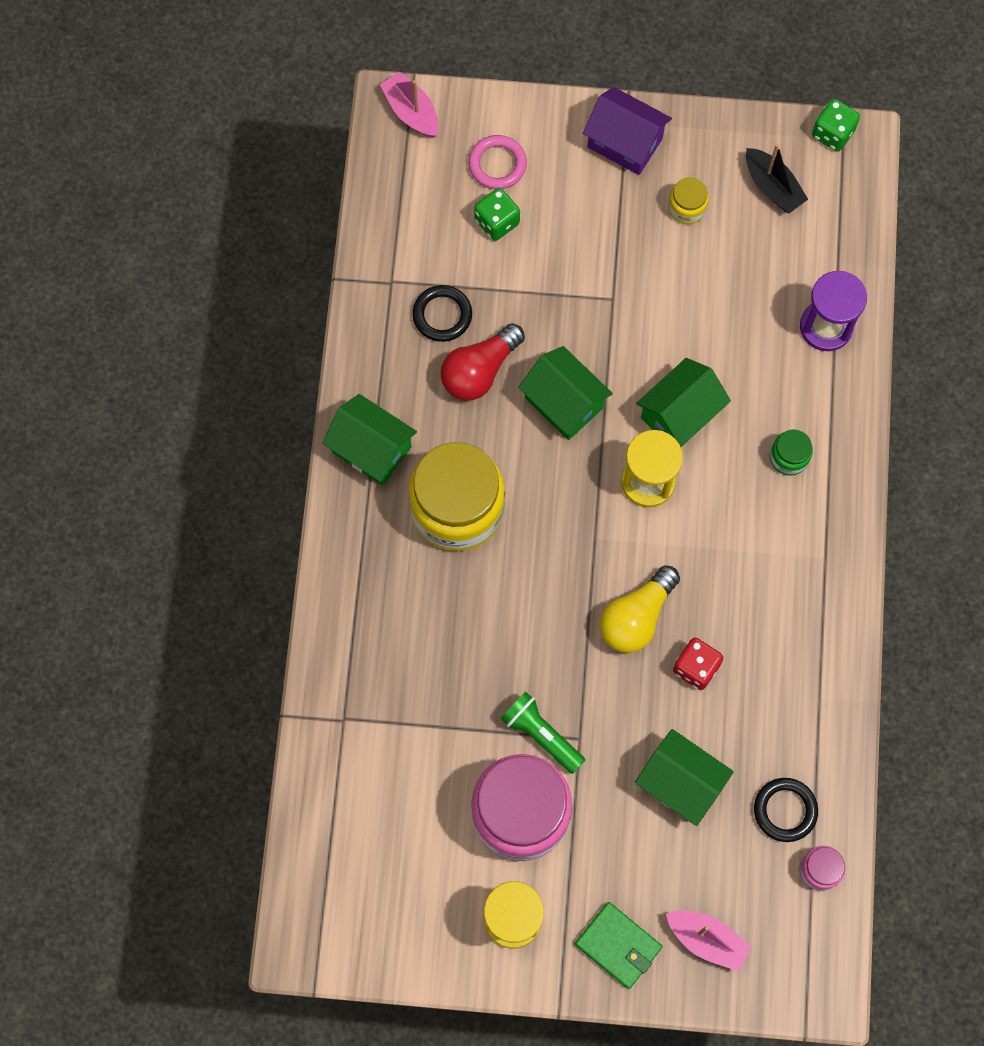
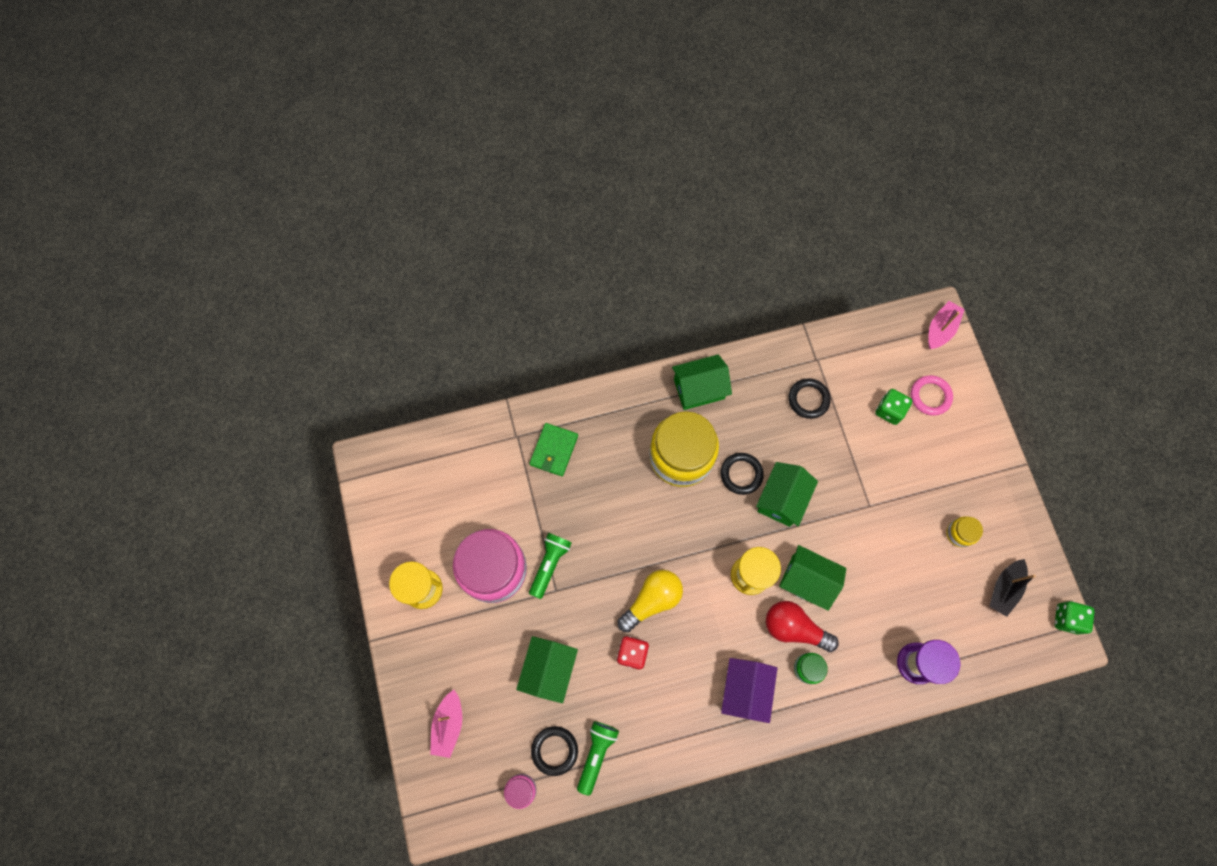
camera: 70 degrees right, 0 degrees up
green house [322,394,417,485] -> green house turned 60 degrees clockwise [672,354,732,410]
red light bulb [440,323,525,401] -> red light bulb moved to [766,601,839,652]
green wallet [575,902,663,989] -> green wallet moved to [529,423,578,476]
purple house [583,87,672,175] -> purple house moved to [721,658,777,723]
yellow light bulb [600,565,680,653] -> yellow light bulb turned 120 degrees clockwise [618,570,683,632]
none -> green flashlight [577,721,619,796]
none -> black ring [720,453,764,495]

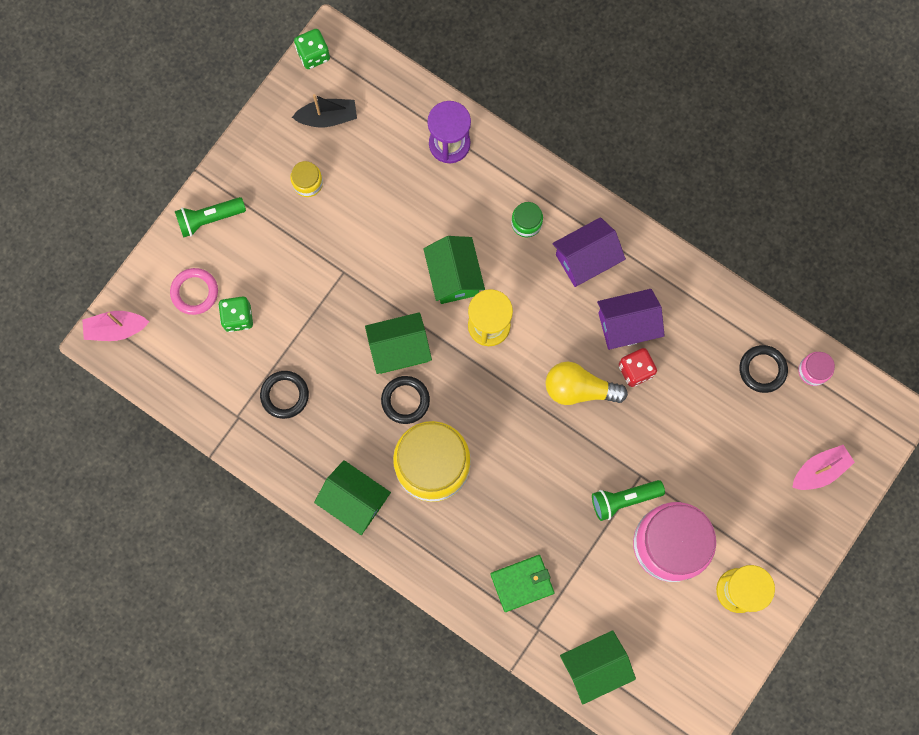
camera: 130 degrees left, 5 degrees up
green house [516,636,578,703] -> green house moved to [560,630,636,704]
green flashlight [577,721,619,796] -> green flashlight moved to [175,197,246,238]
red light bulb [766,601,839,652] -> none
none -> purple house [597,289,665,350]

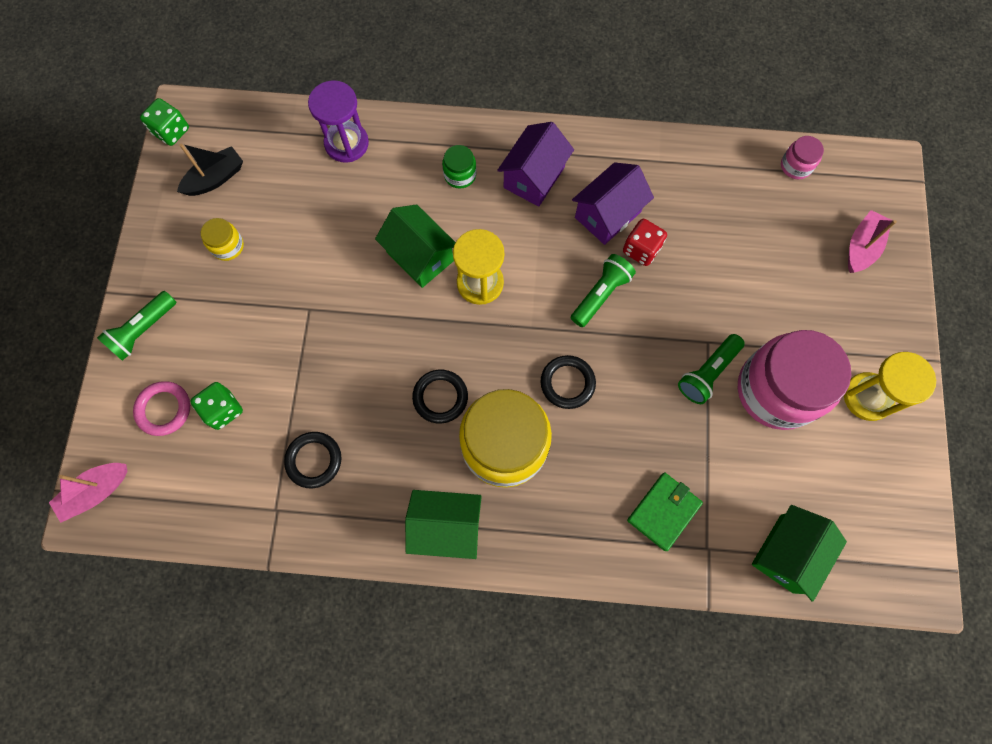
camera: 30 degrees left, 5 degrees down
green house [365,312,432,374] -> none
yellow light bulb [546,362,628,405] -> green flashlight [571,254,636,327]
black ring [739,345,788,393] -> black ring moved to [541,355,596,409]

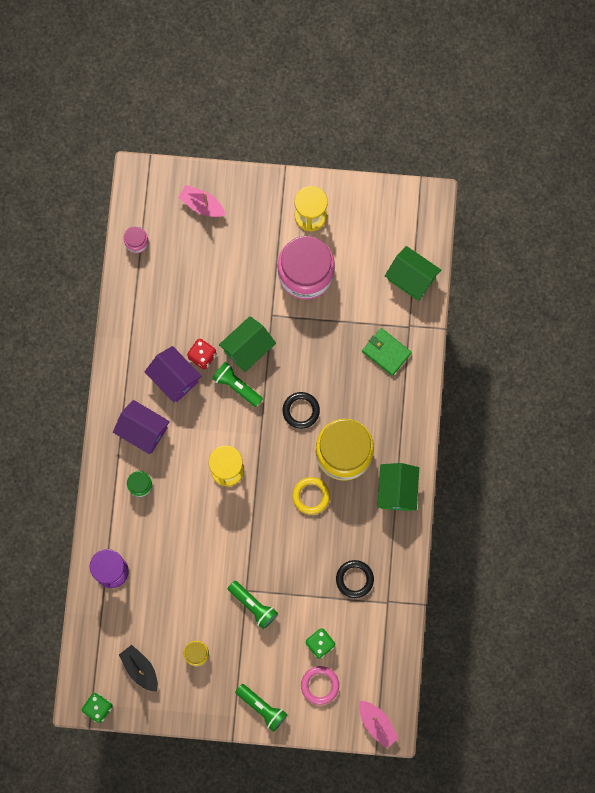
camera: 90 degrees left, 5 degrees up
green house [375,204,456,288] -> green house moved to [219,316,276,372]
black ring [412,369,468,424] -> yellow ring [292,477,330,515]
green flashlight [678,334,744,404] -> green flashlight moved to [228,581,278,629]

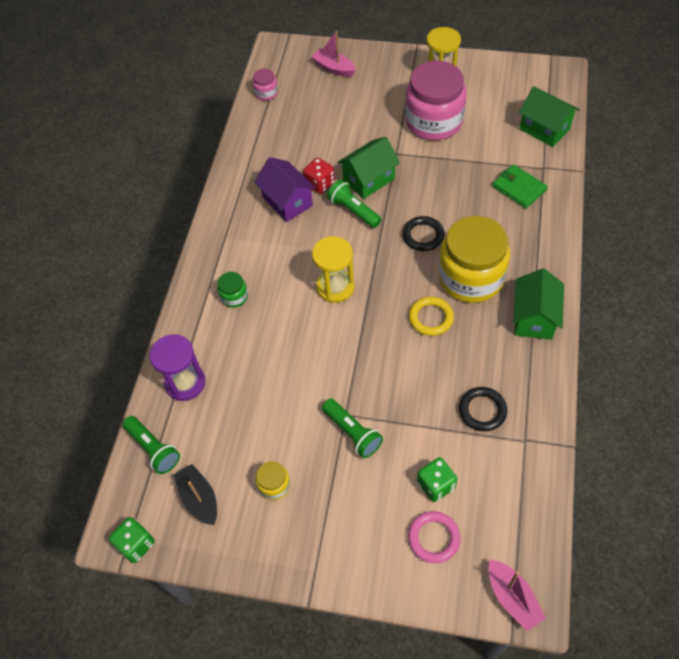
camera: 10 degrees right, 20 degrees down
purple house [113,400,170,454] -> none
green flashlight [235,684,287,732] -> green flashlight moved to [123,416,180,474]

